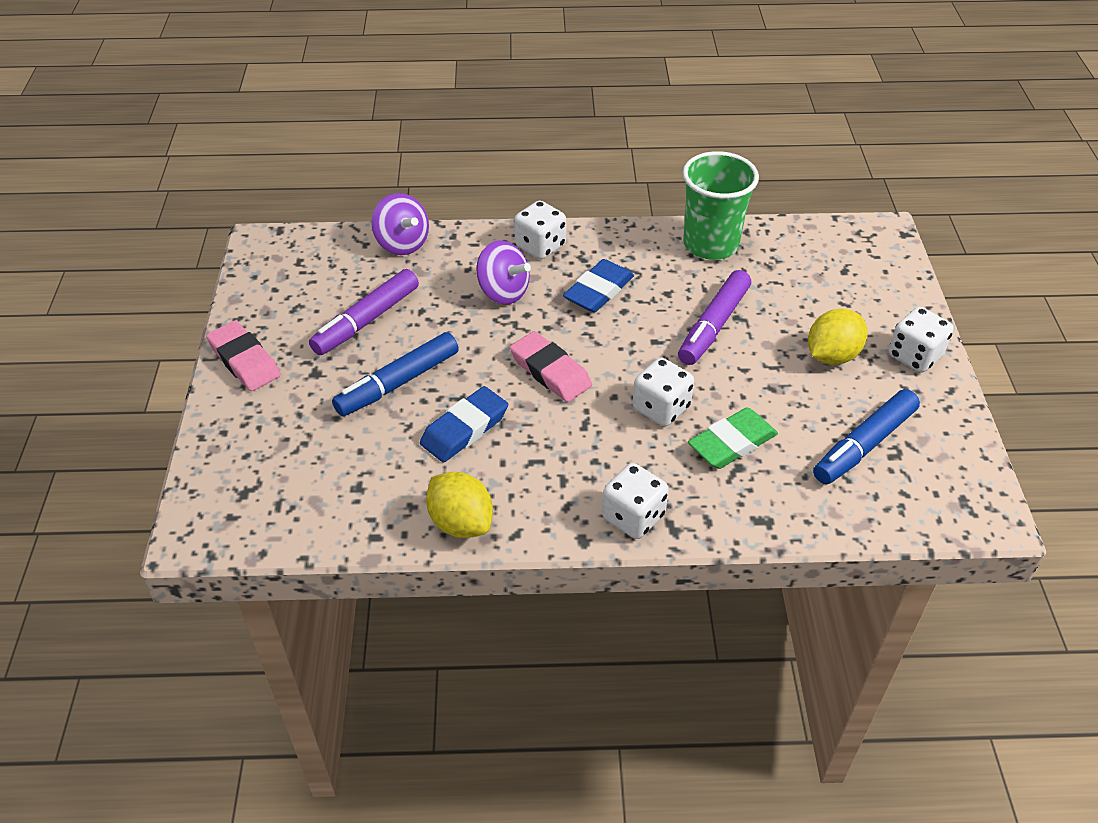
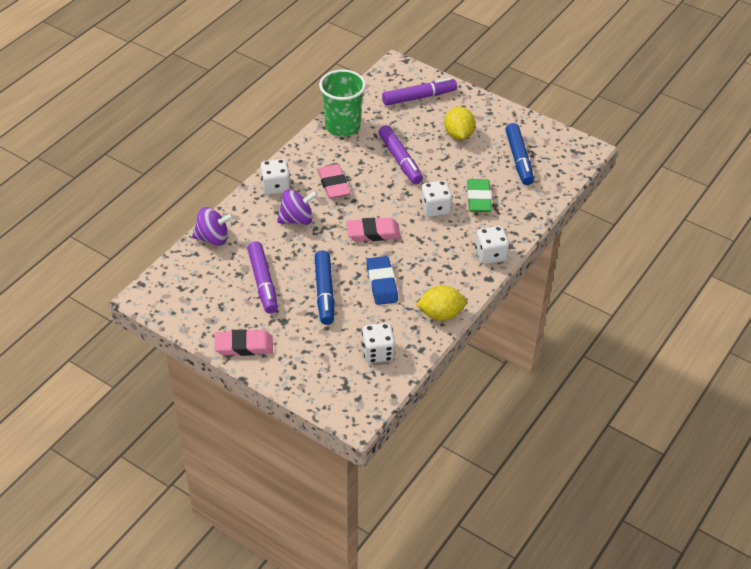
camera: 55 degrees left, 0 degrees up
blue eraser [563,259,634,312] -> pink eraser [317,164,351,199]
white dice [889,307,954,373] -> white dice moved to [361,323,395,363]
none -> purple marker [382,78,457,106]

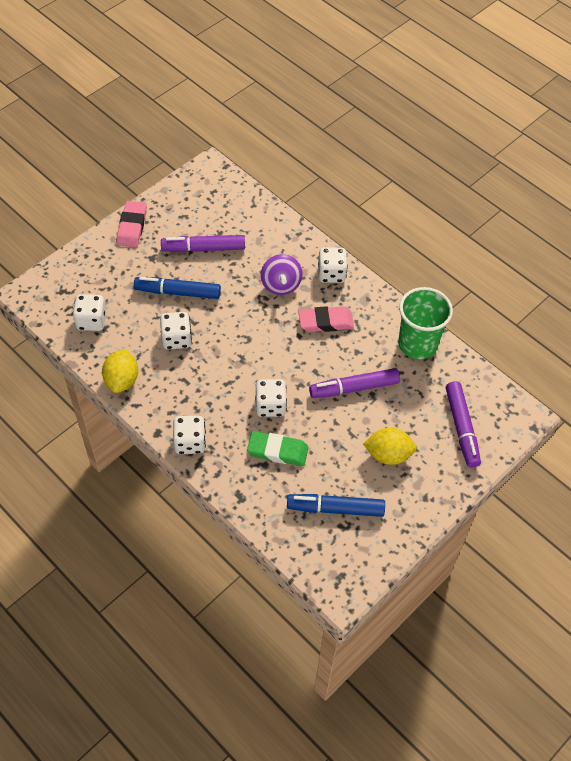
camera: 100 degrees right, 10 degrees up
purple spinning top [192,207,234,246] -> none
pink eraser [346,218,401,241] -> none
blue eraser [366,256,398,305] -> white dice [160,312,192,350]

